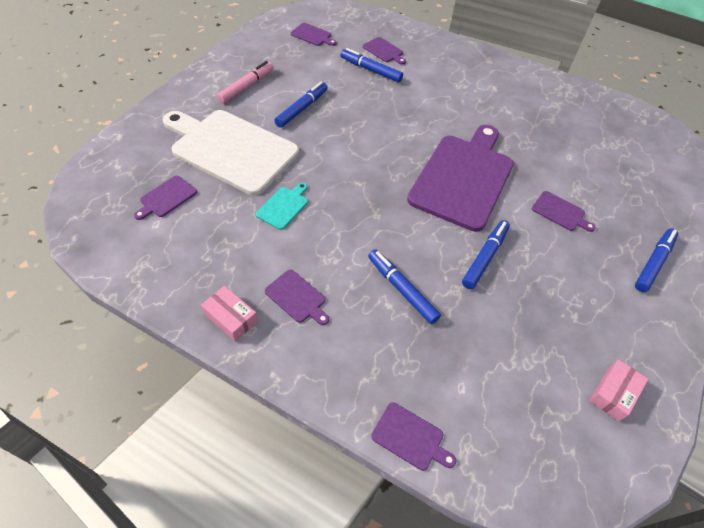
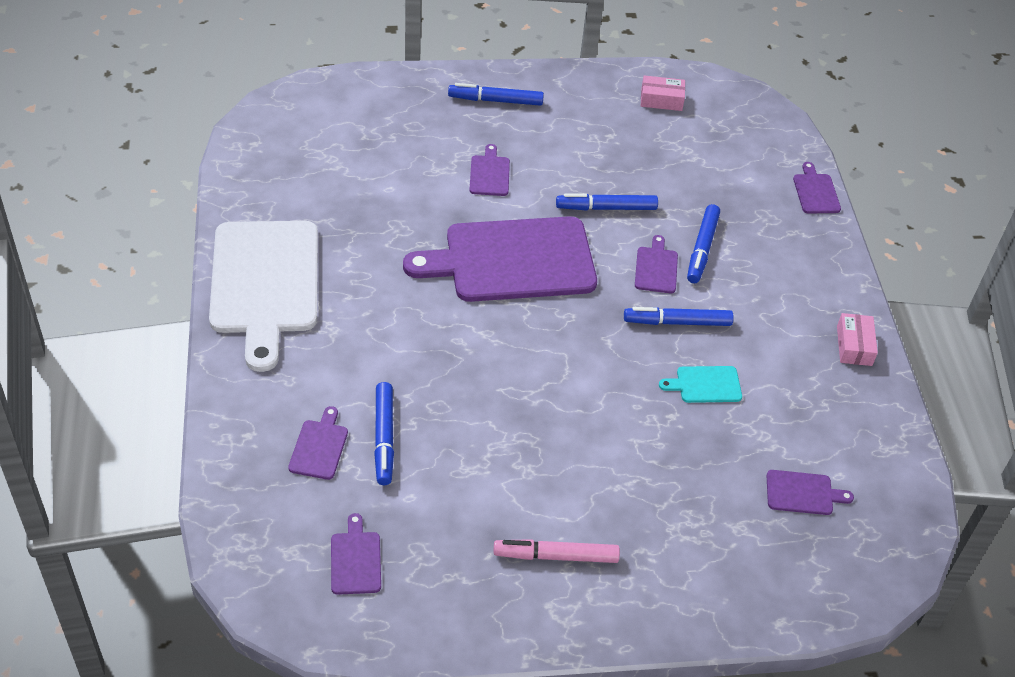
camera: 125 degrees left, 5 degrees down
white cutting board [163,110,299,195] -> white cutting board moved to [209,221,318,372]
purple cutting board [265,270,329,325] -> purple cutting board moved to [635,235,678,293]
blue marker [274,82,328,128] -> blue marker moved to [624,307,734,326]

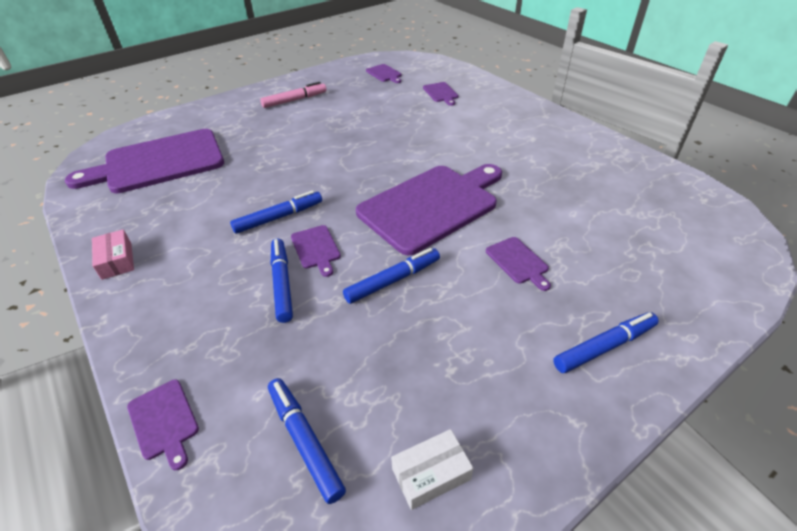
camera: 155 degrees right, 5 degrees down
white cutting board [209,221,318,372] -> none
blue marker [374,382,394,485] -> blue marker moved to [268,378,346,504]
pink box [641,75,685,111] -> white box [391,429,473,510]
turquoise cutting board [659,366,742,403] -> none
purple cutting board [767,470,854,515] -> purple cutting board [65,129,224,193], size x2.47

